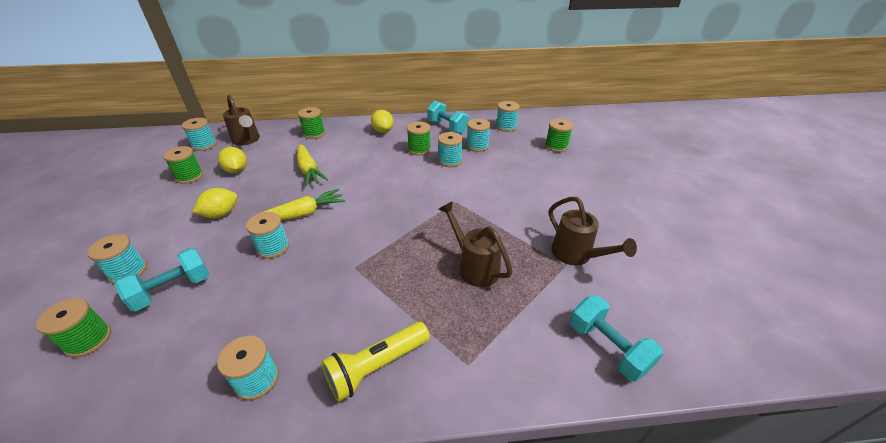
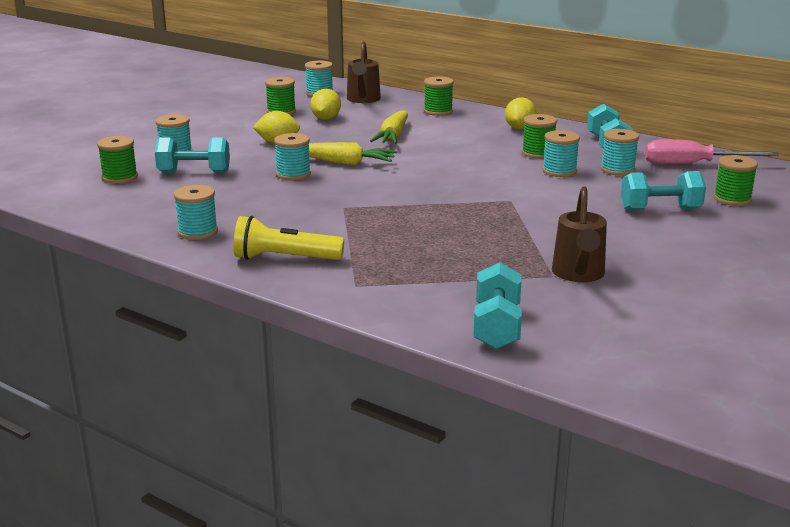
camera: 40 degrees right, 15 degrees down
brown watering can [439,201,513,287] -> none
turquoise spool [496,101,520,132] -> pink screwdriver [645,139,779,164]
none -> turquoise dumbbell [621,171,706,211]

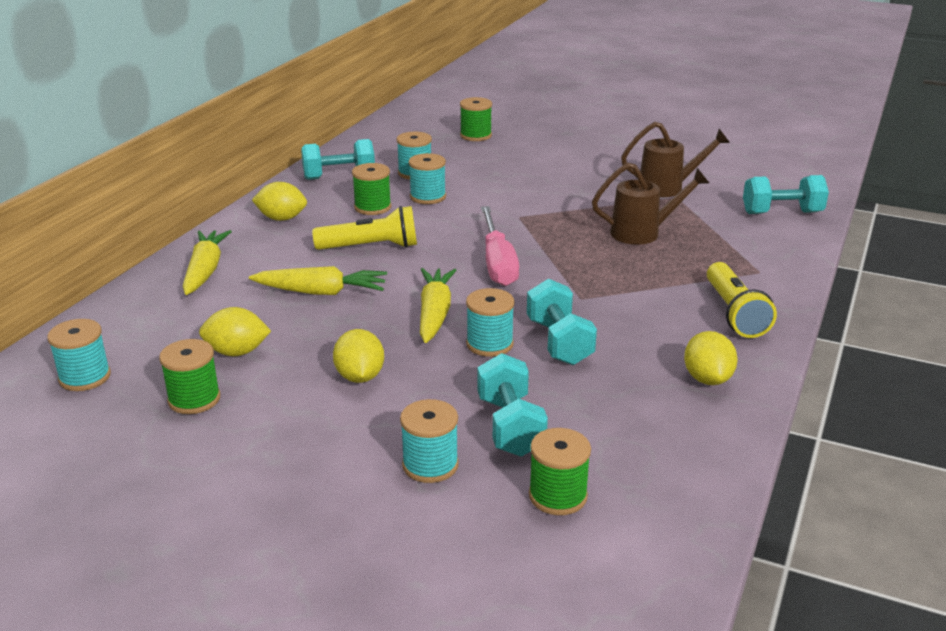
camera: 100 degrees left, 5 degrees up
turquoise spool [174,185,218,240] -> yellow lemon [684,331,738,385]
brown watering can [347,41,381,103] -> brown watering can moved to [592,163,709,244]
green spool [424,76,454,116] -> yellow carrot [183,230,232,295]
turquoise dumbbell [621,171,706,211] -> turquoise dumbbell moved to [527,279,597,365]
pink screwdriver [645,139,779,164] -> pink screwdriver moved to [481,206,519,286]
none -> yellow flashlight [312,206,417,250]

